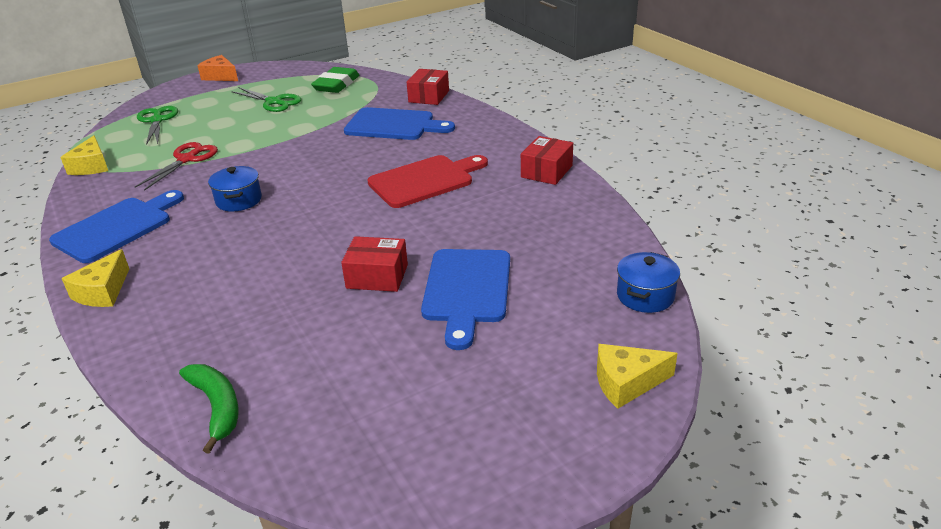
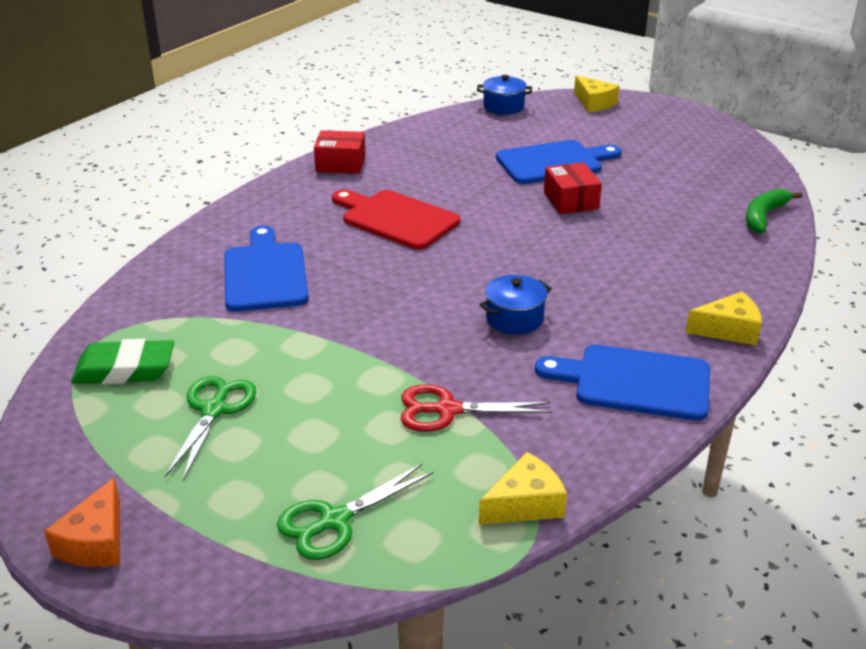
camera: 115 degrees left, 0 degrees up
red box [407,69,449,105] -> none

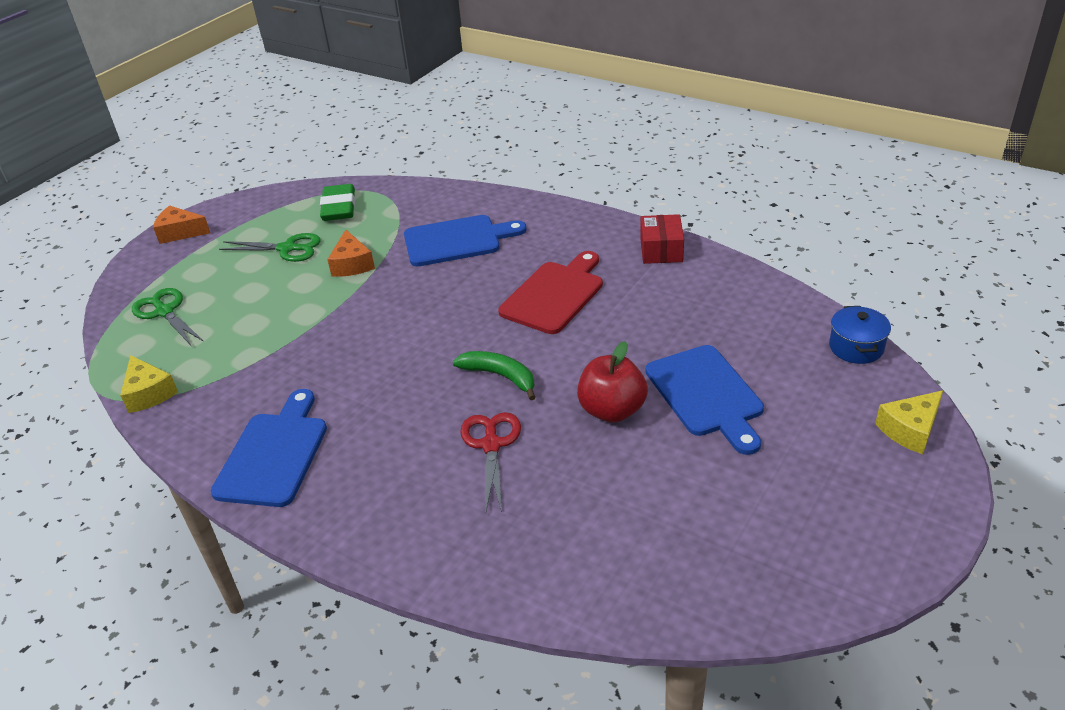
camera: 90 degrees right, 5 degrees up
red scissors [401,384,552,432] -> red scissors moved to [460,412,521,512]
blue pot [479,275,552,334] -> none
red box [544,162,602,214] -> red apple [577,341,648,423]
yellow cheese [685,291,762,346] -> none
green banana [746,189,802,233] -> green banana moved to [453,351,536,400]
none -> orange cheese [327,230,375,277]

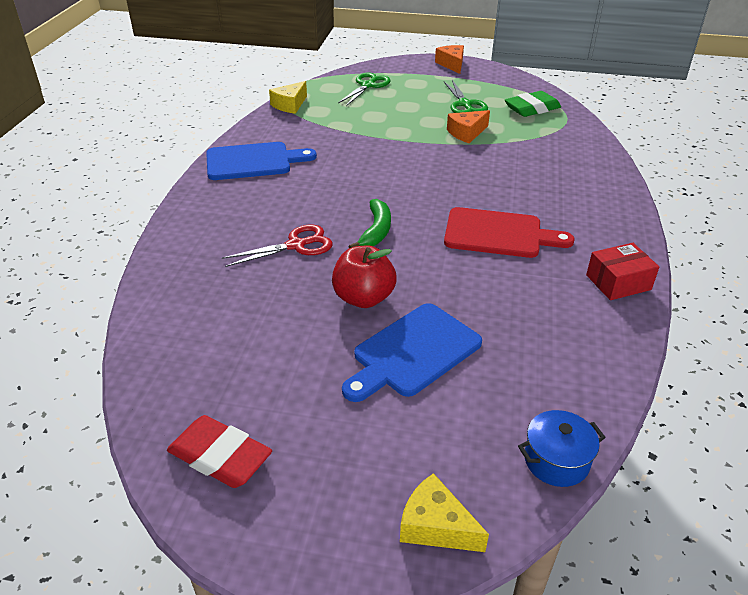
camera: 65 degrees right, 0 degrees up
blue cutting board [404,215,527,266] -> none
none -> red eraser [167,415,272,488]

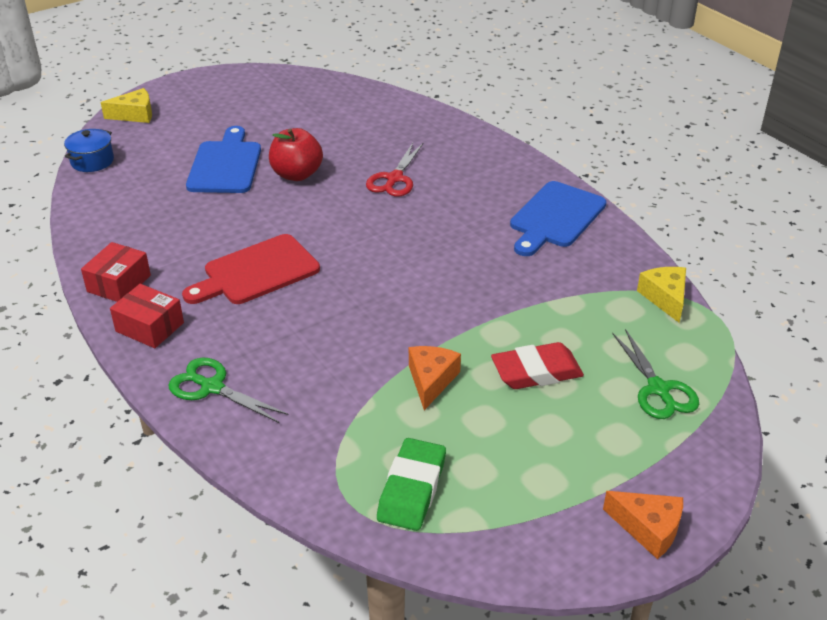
camera: 135 degrees right, 0 degrees up
red eraser [167,415,272,488] -> red eraser moved to [491,342,584,389]
green banana [348,199,391,248] -> none
green scissors [444,80,488,113] -> green scissors moved to [168,358,289,423]
none -> red box [110,284,184,348]

